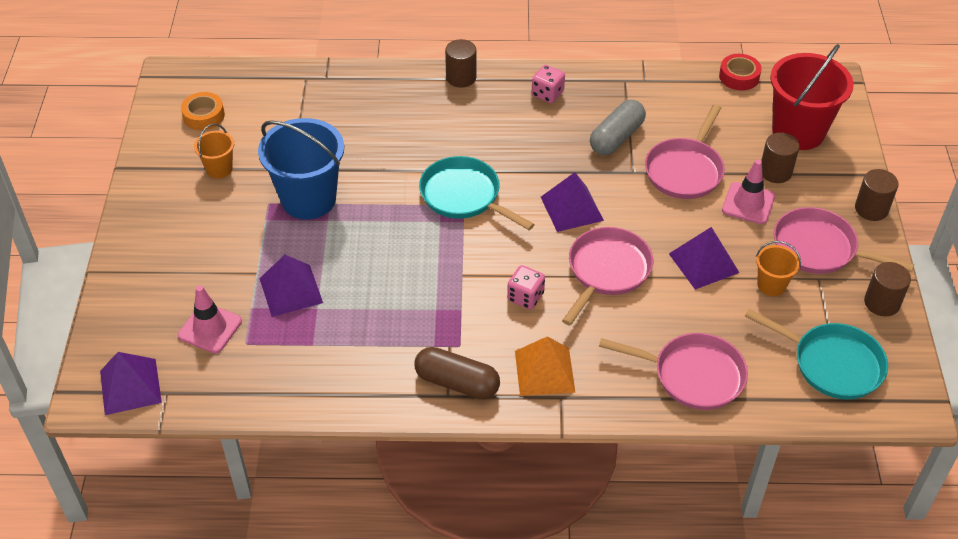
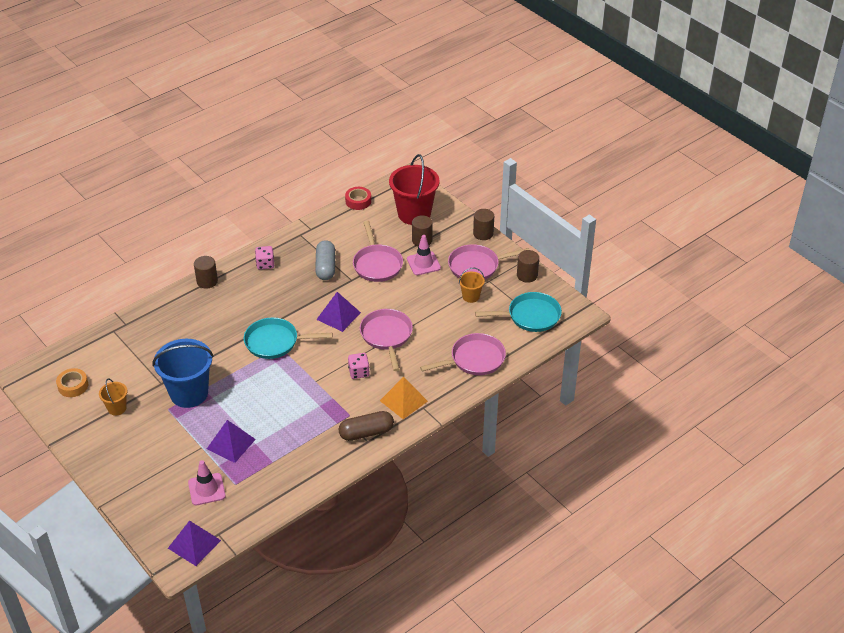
camera: 40 degrees left, 5 degrees down
purple pyramid [669,227,740,289] -> none

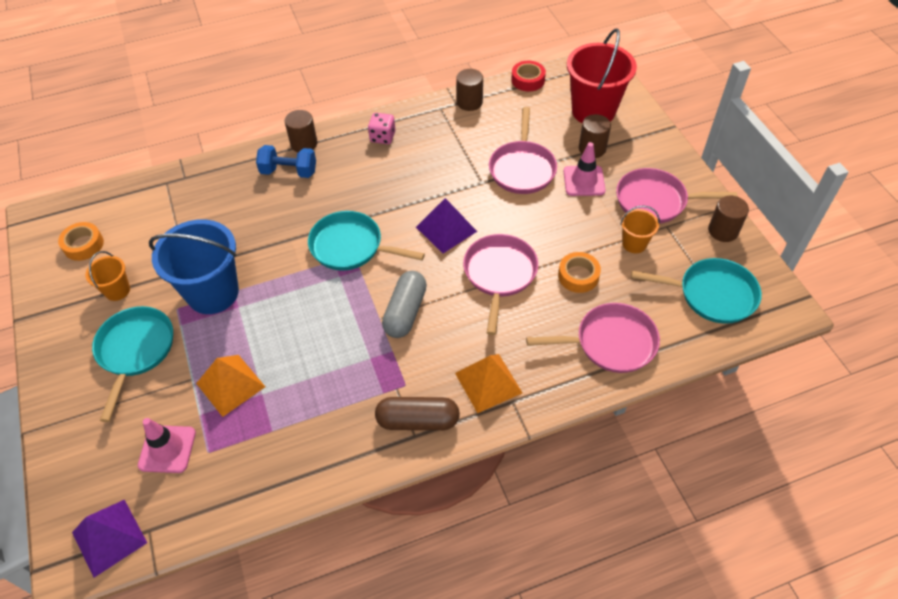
camera: 20 degrees right, 10 degrees up
purple pyramid [207,420,256,463] -> orange pyramid [196,355,265,417]
grey capsule [315,240,335,280] -> grey capsule moved to [382,271,427,338]
pink dice [348,353,370,379] -> none
brown cylinder [473,209,494,240] -> brown cylinder moved to [456,69,483,111]
none -> turquoise pan [92,306,173,422]
none -> blue dumbbell [256,145,316,178]
none -> orange tape [558,252,601,293]

